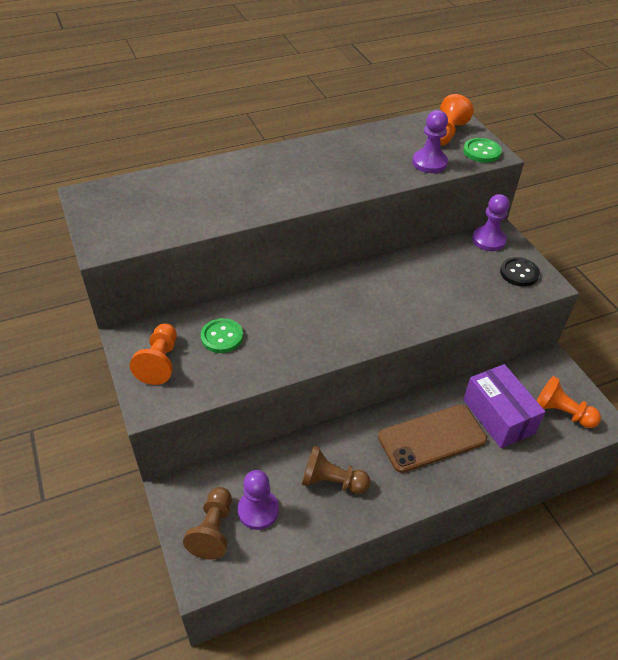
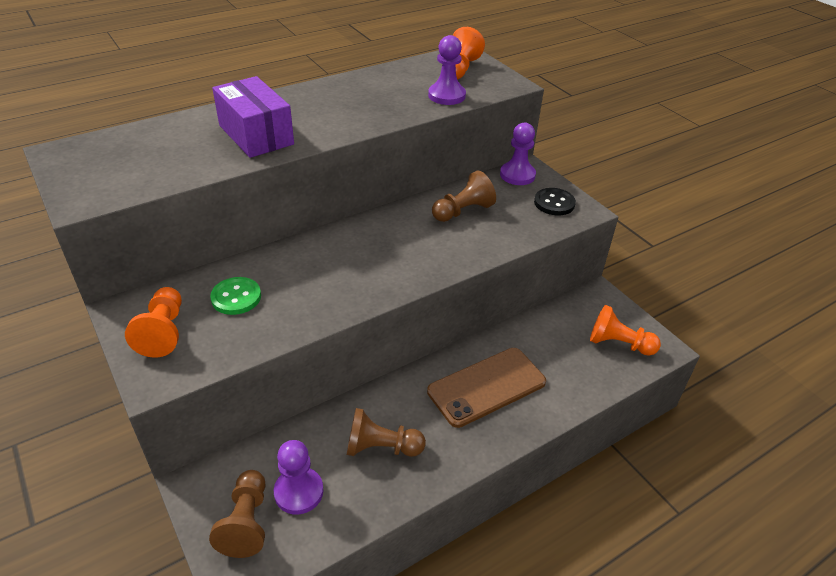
camera: 10 degrees left, 5 degrees down
green button [463,138,502,163] -> none
purple box [463,364,545,448] -> purple box moved to [212,76,294,158]
none -> brown pawn [432,170,496,222]

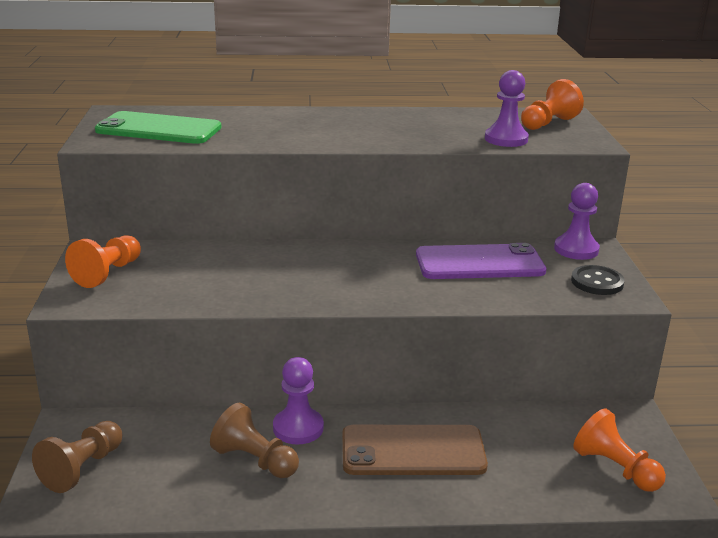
camera: 30 degrees right, 15 degrees down
green button [210,277,261,315] -> none
purple box [212,76,294,158] -> none
purple pawn [274,440,323,515] -> purple pawn moved to [273,357,324,445]
brown pawn [432,170,496,222] -> purple phone [416,243,546,279]
none -> green phone [95,111,222,144]

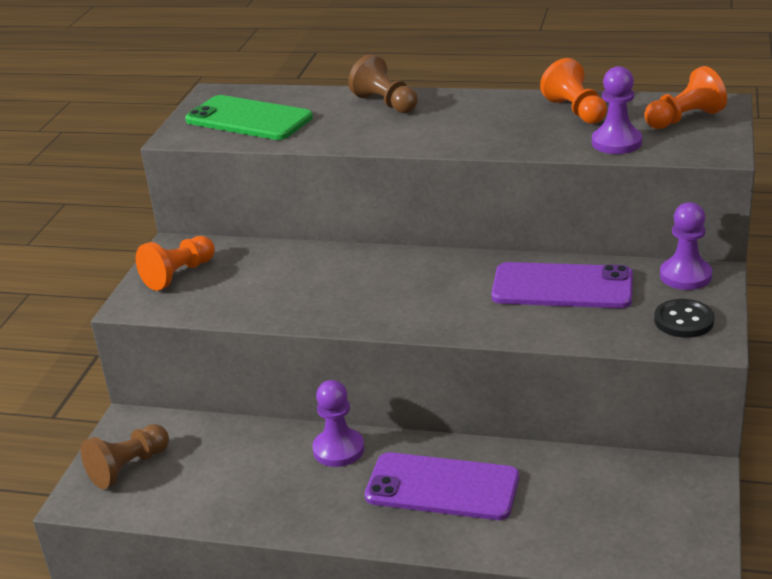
camera: 20 degrees right, 5 degrees up
brown pawn [210,403,299,478] -> brown pawn moved to [348,54,418,113]
brown phone [342,425,488,475] -> purple phone [365,452,519,520]
orange pawn [573,408,666,492] -> orange pawn moved to [540,58,607,124]

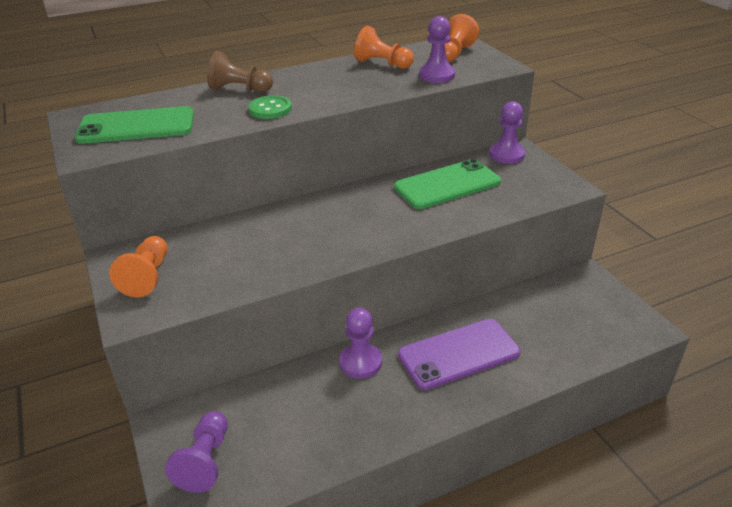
camera: 40 degrees left, 5 degrees up
brown pawn [81,424,169,489] -> purple pawn [165,411,228,493]
purple phone [492,262,633,308] -> green phone [394,159,501,209]
black button [654,299,715,338] -> none
none -> green button [248,95,292,119]

